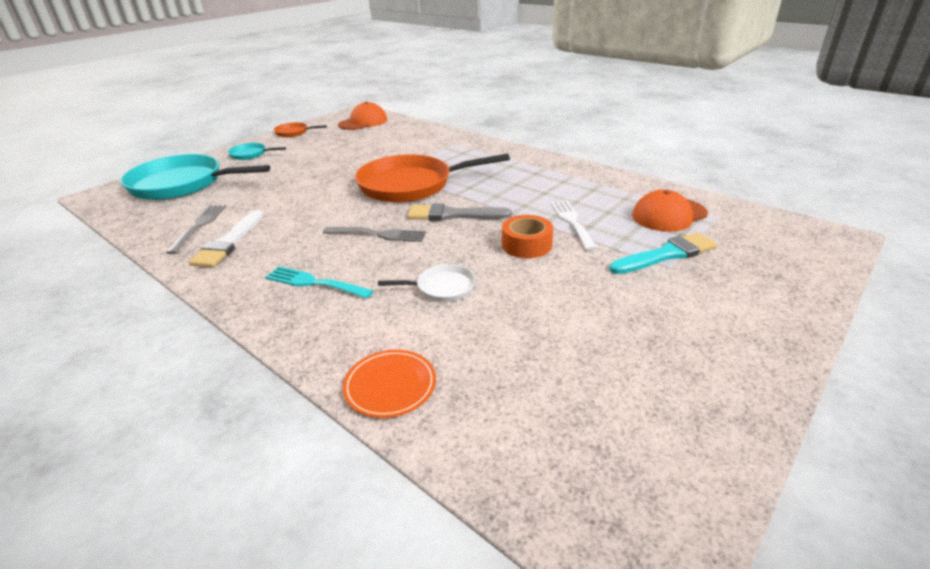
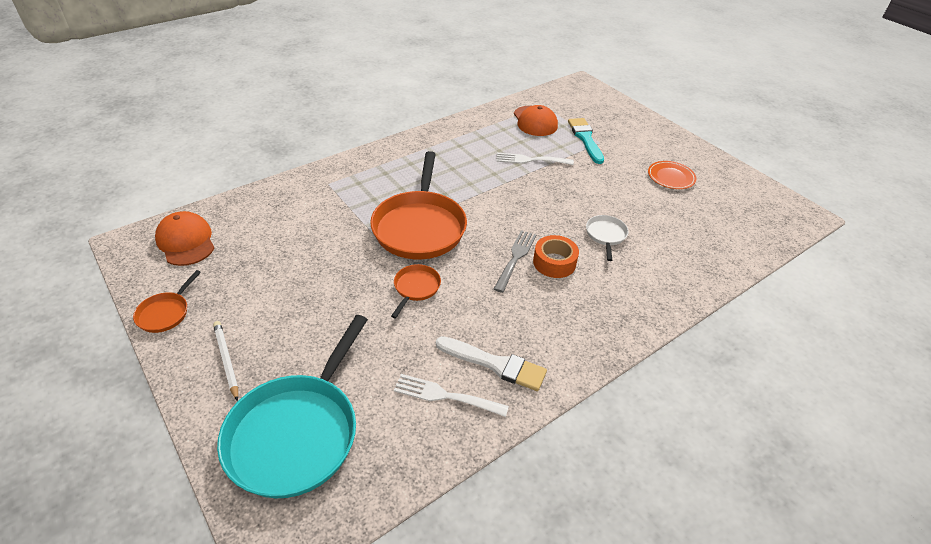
camera: 80 degrees left, 10 degrees up
grey fork [166,205,226,254] -> white fork [394,374,509,417]
turquoise pan [228,143,286,160] -> white pencil [213,321,238,401]
turquoise fork [265,266,373,298] -> none
orange plate [343,350,436,418] -> orange plate moved to [648,161,697,189]
grey brush [407,203,512,221] -> none
orange tape [502,215,553,258] -> orange tape moved to [533,235,579,278]
none -> orange pan [391,264,441,318]

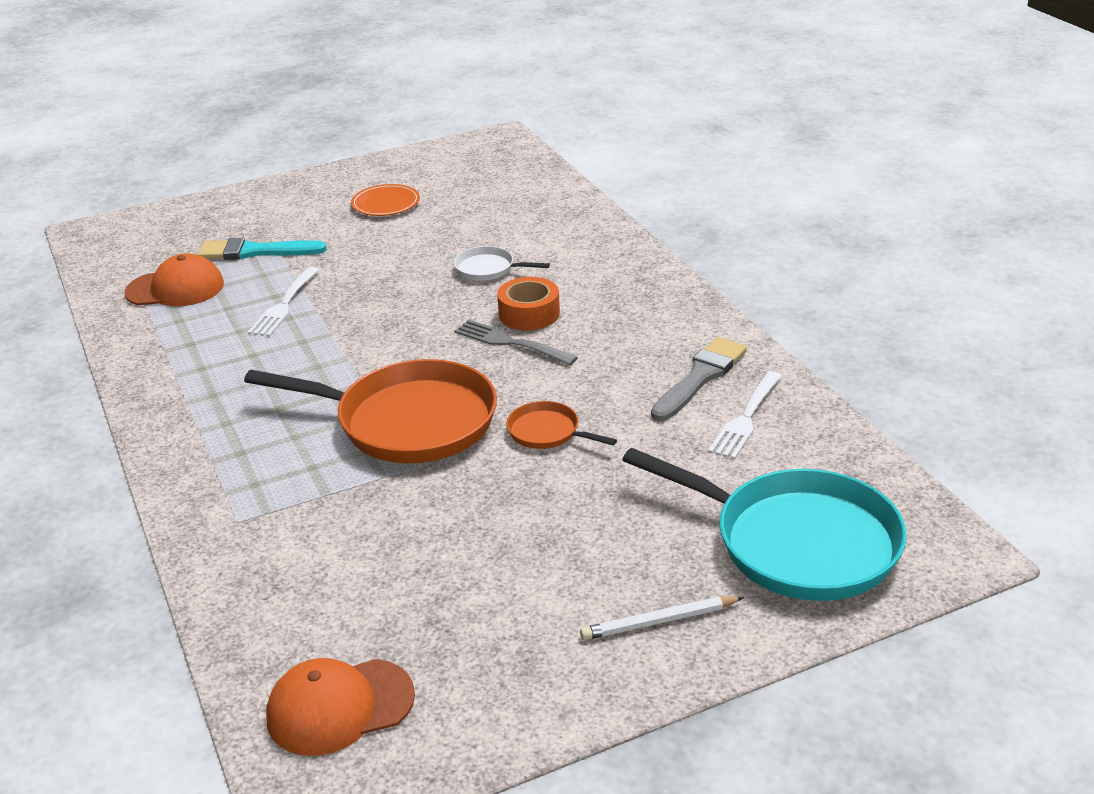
camera: 75 degrees left, 10 degrees down
orange pan [133,270,201,333] -> none
white brush [436,336,547,391] -> grey brush [651,337,747,421]

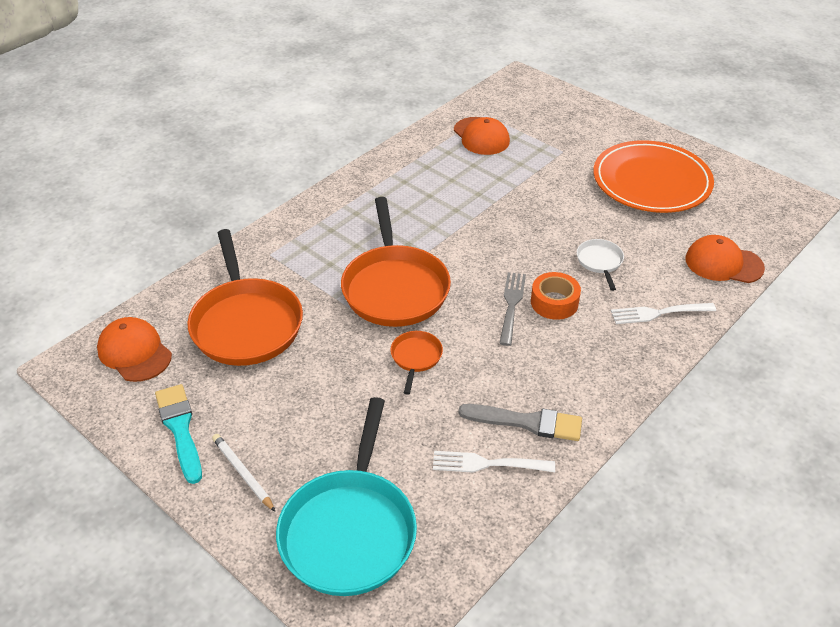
camera: 65 degrees right, 10 degrees up
turquoise brush [198,238,327,260] -> turquoise brush moved to [155,384,202,484]
white fork [248,267,320,337] -> white fork moved to [611,303,716,324]
orange plate [351,184,420,216] -> orange plate [593,140,714,213], size x2.18
none -> orange pan [187,229,303,366]
none -> orange cap [685,235,765,283]

